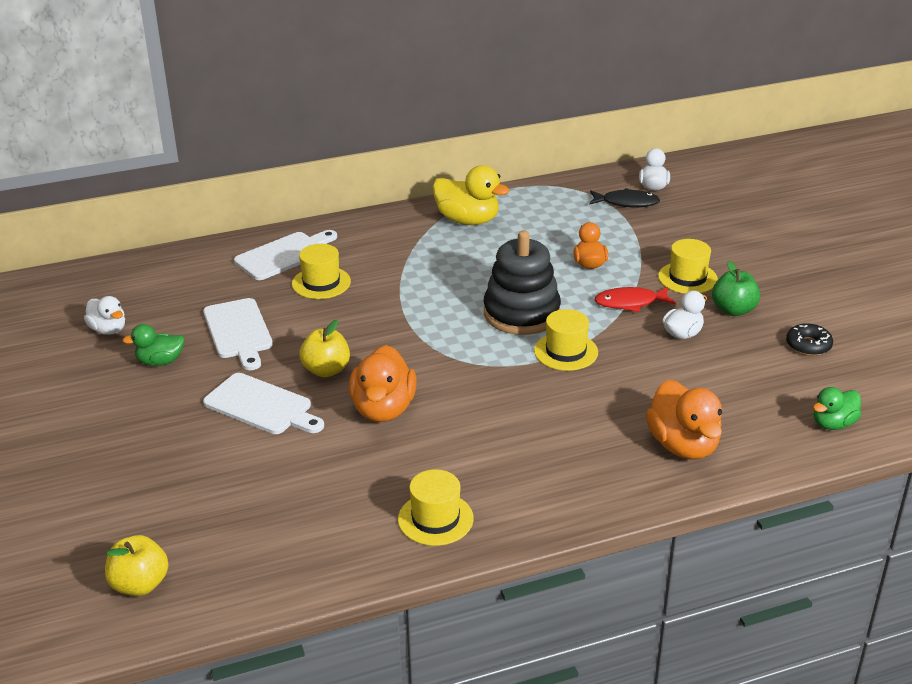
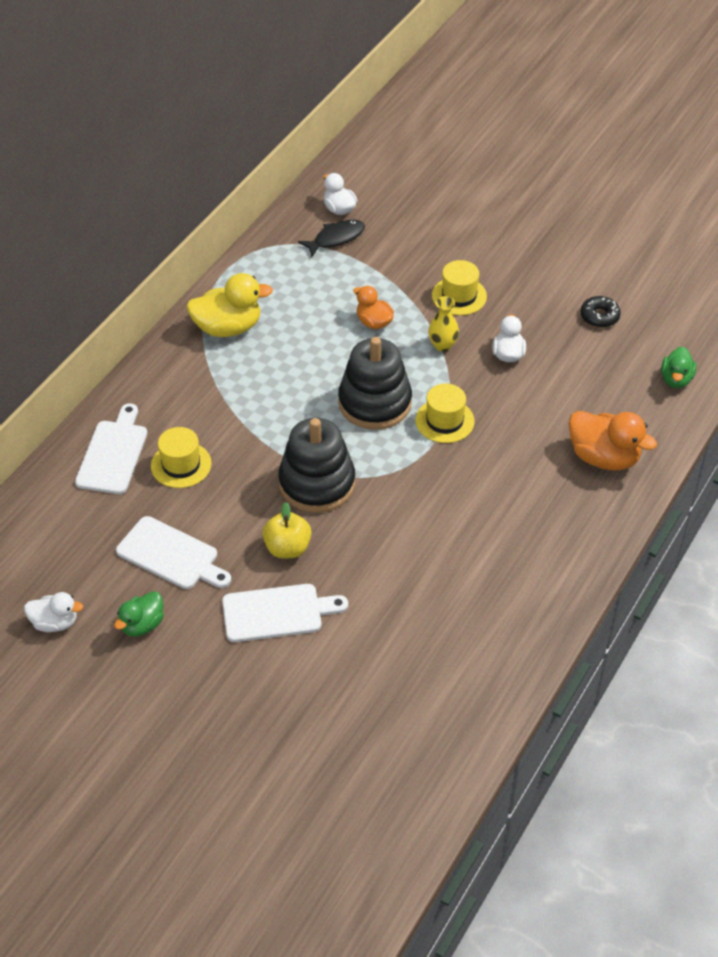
camera: 40 degrees left, 15 degrees up
yellow apple [105,535,168,596] -> none
orange duck [349,345,416,422] -> none
yellow hat [398,469,474,546] -> none
red fish [595,287,676,312] -> yellow vase [428,296,459,352]
green apple [712,261,760,316] -> none
none -> black stacking toy [278,418,355,513]

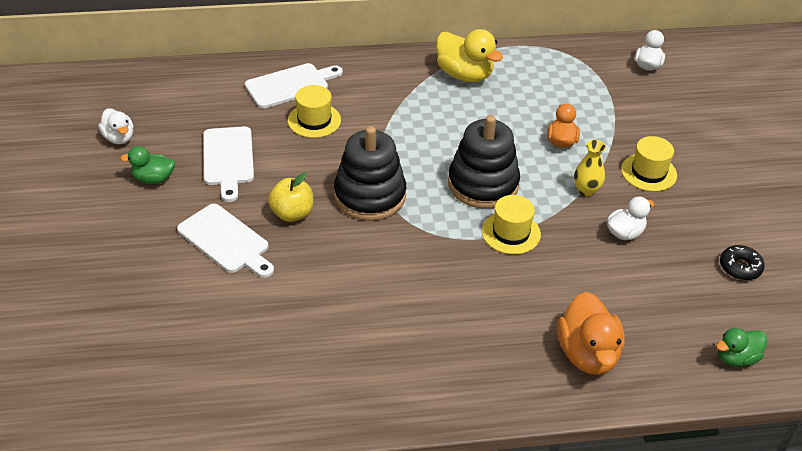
camera: 50 degrees right, 5 degrees down
black fish [298,220,365,257] -> none

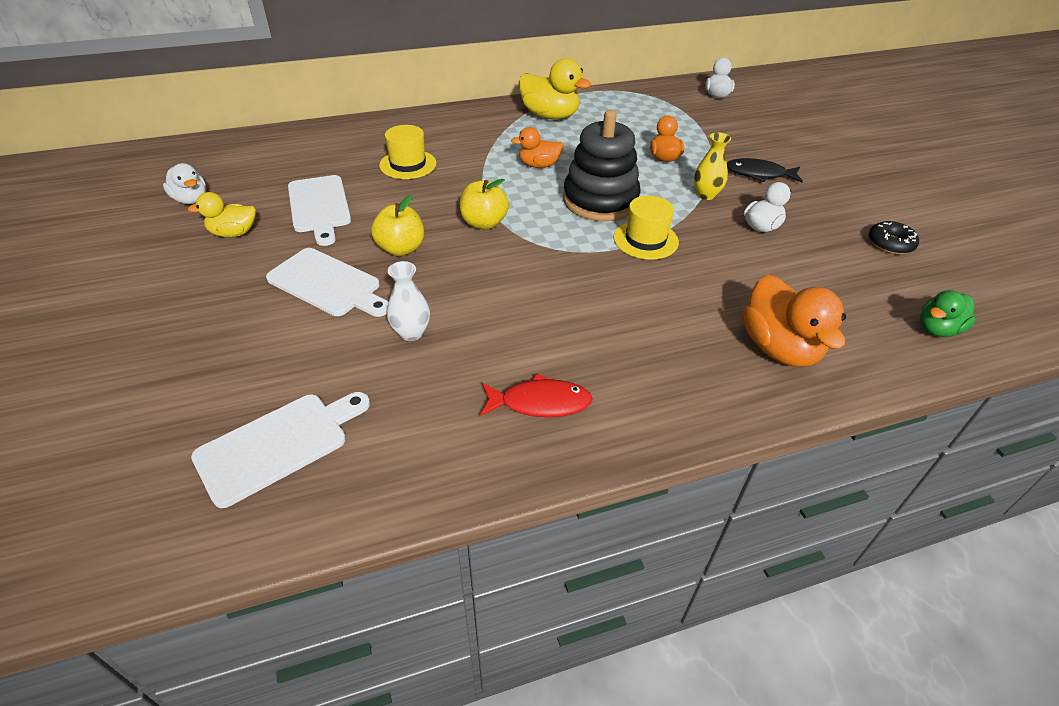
camera: 10 degrees left, 0 degrees up
green duck [120,146,175,184] -> yellow duck [188,192,256,237]
white cutting board [245,63,343,108] -> white cutting board moved to [191,392,370,508]
black stacking toy [334,126,406,221] -> yellow apple [460,179,509,230]
yellow hat [621,136,677,191] -> black fish [727,158,803,183]
none -> white vase [387,261,430,341]
none -> red fish [480,373,592,417]
none -> orange duck [511,127,564,168]

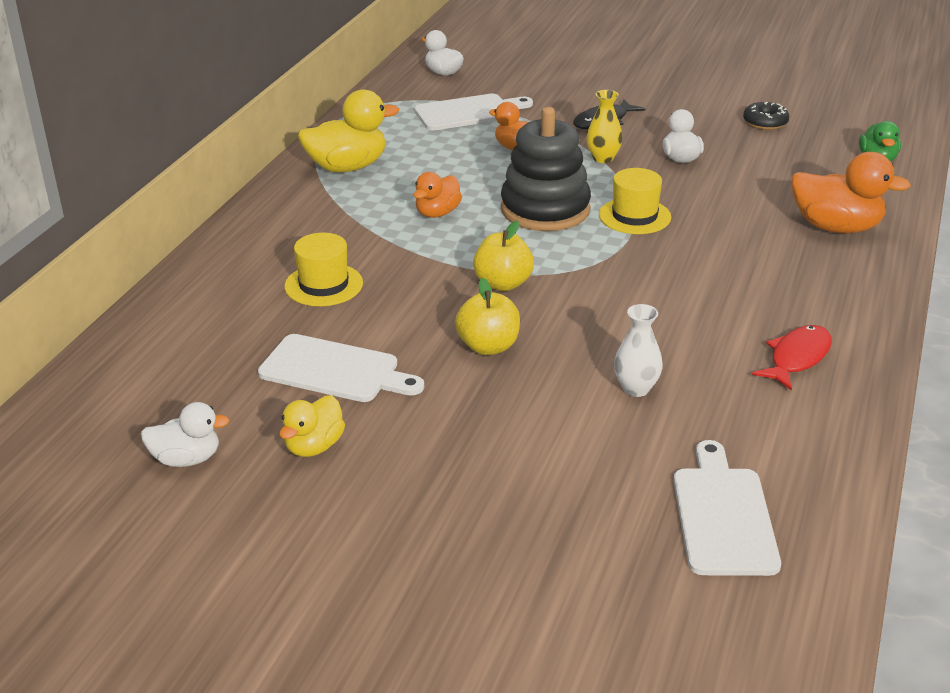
camera: 50 degrees left, 10 degrees down
white cutting board [266,248,388,317] -> white cutting board moved to [414,93,533,130]

